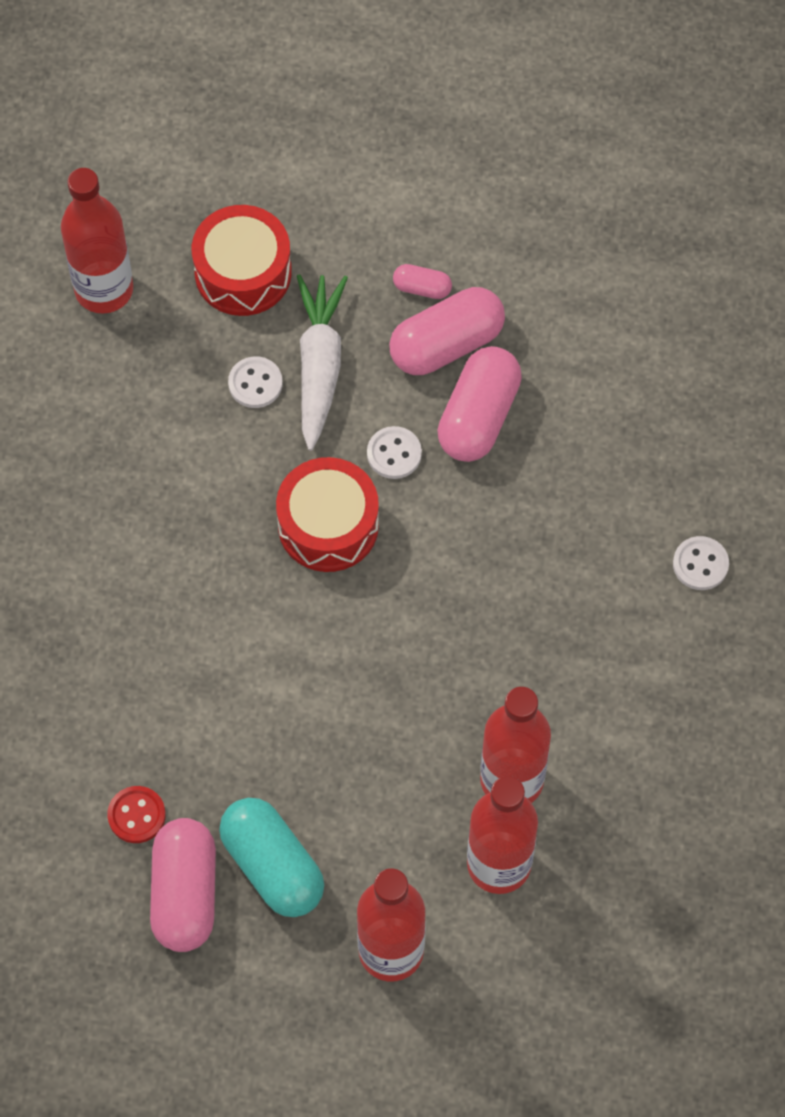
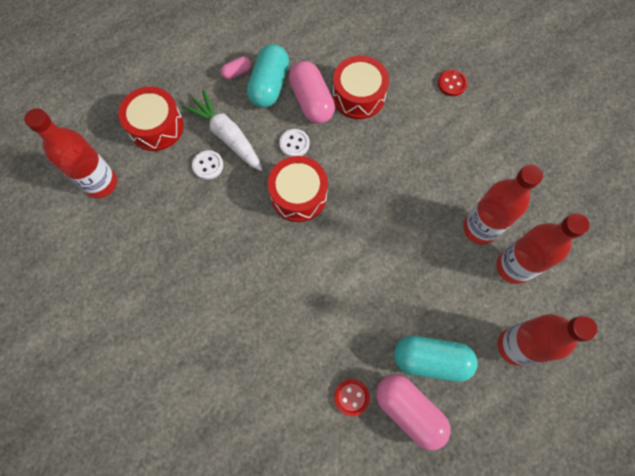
camera: 45 degrees left, 5 degrees up
pink capsule [389,287,505,375] -> turquoise capsule [247,44,289,108]
white button [673,536,729,590] -> red button [438,69,468,96]
none -> red drum [332,56,389,119]

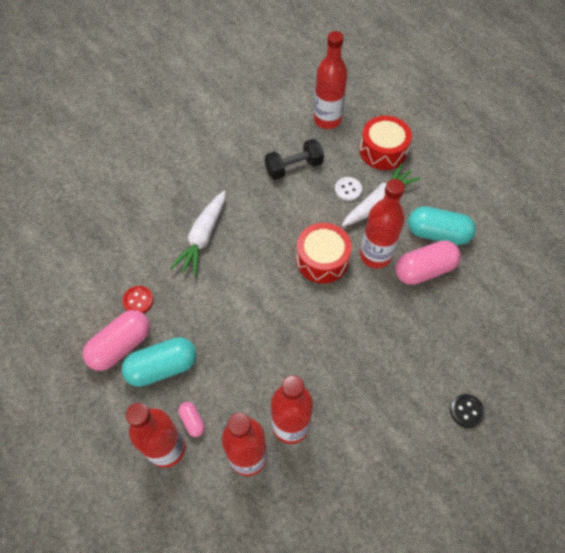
camera: 90 degrees right, 10 degrees down
pink capsule [221,56,251,80] -> pink capsule moved to [178,402,205,437]
white button [279,129,310,157] -> red bottle [360,179,405,269]
red drum [332,56,389,119] -> none
turquoise capsule [394,336,478,382] -> turquoise capsule turned 60 degrees clockwise [122,337,196,387]
red button [438,69,468,96] -> black button [450,394,485,428]
none -> white carrot [170,191,225,277]
none -> black dumbbell [265,139,324,180]

